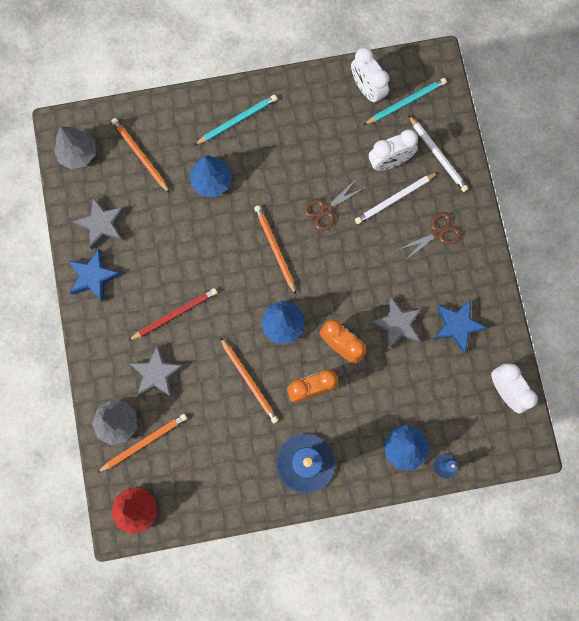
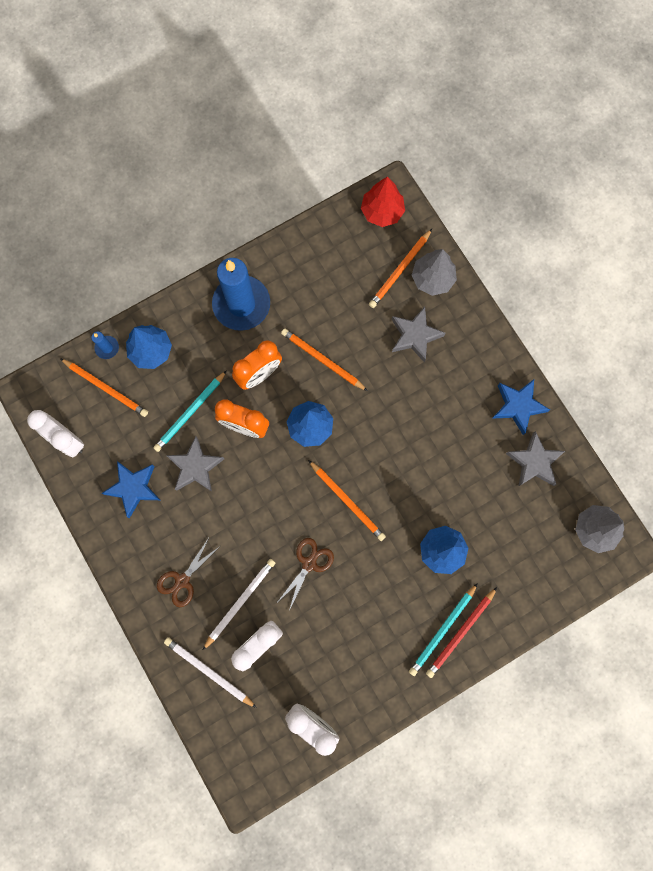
camera: 160 degrees right, 0 degrees up
orange pencil [111,118,170,193] -> orange pencil moved to [60,358,148,417]
red pencil [128,288,217,341] -> red pencil moved to [426,587,497,678]
turquoise pencil [364,78,447,125] -> turquoise pencil moved to [153,370,227,452]

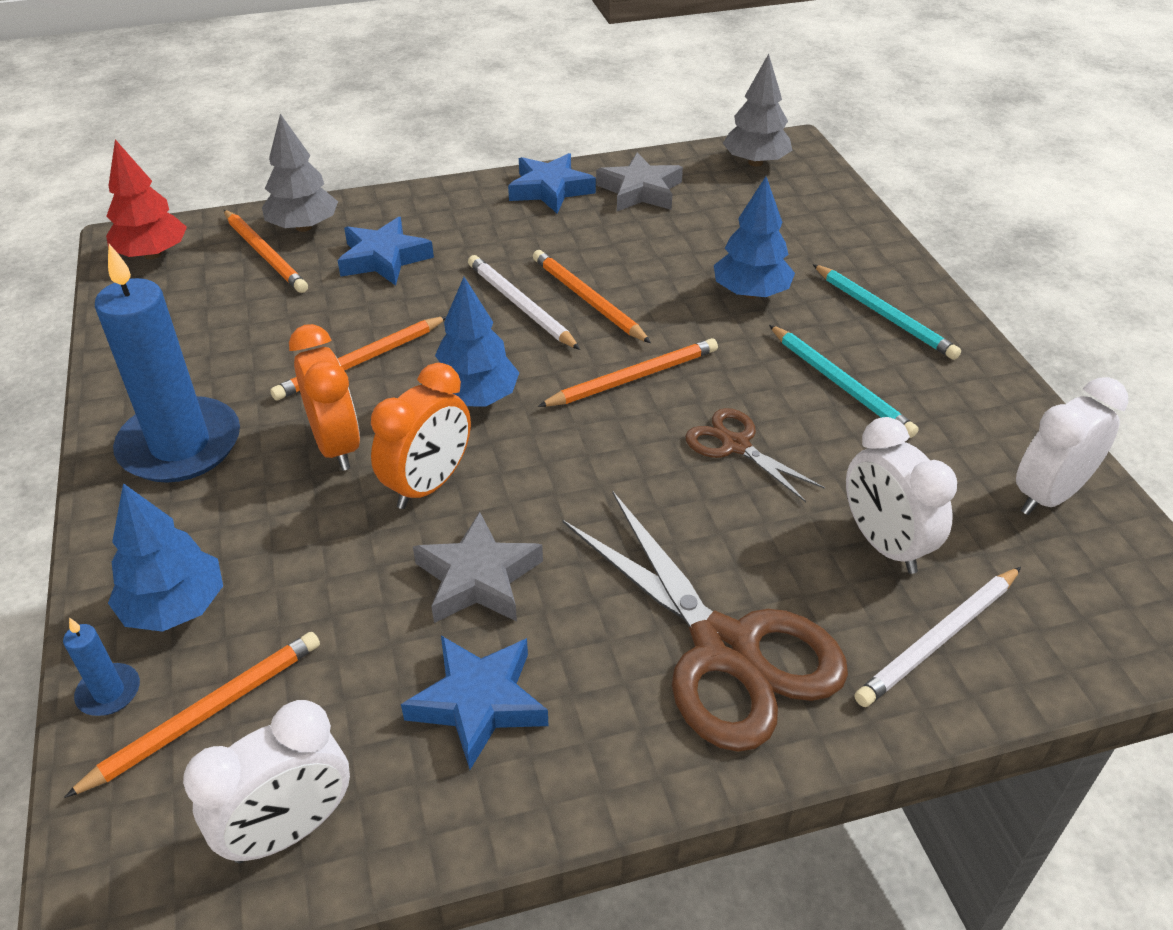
camera: 75 degrees left, 35 degrees down
turquoise pencil [153,370,227,452] -> turquoise pencil moved to [769,325,919,438]
brown scissors [157,536,219,607] -> brown scissors [562,490,848,752], size x1.97
white pencil [203,559,275,650] -> white pencil moved to [468,255,580,350]
grey star [392,307,445,363] -> blue star [337,217,434,286]
red pencil [426,587,497,678] -> none
none -> orange pencil [533,250,651,343]

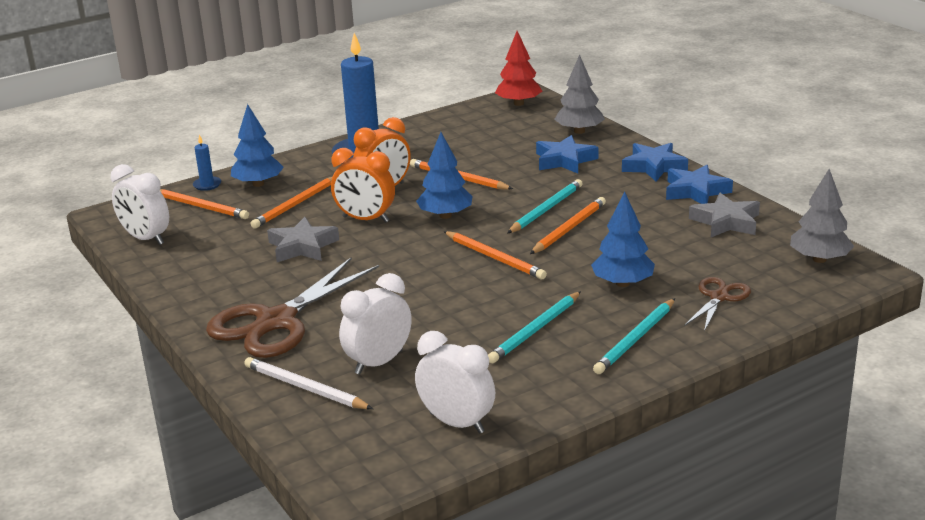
camera: 75 degrees right, 15 degrees down
orange pencil [224,210,308,293] -> orange pencil moved to [250,177,332,228]
blue star [401,636,549,769] -> blue star moved to [622,143,688,182]
white pencil [468,255,580,350] -> turquoise pencil [507,179,583,233]
brown scissors [685,408,825,502] -> brown scissors moved to [684,277,751,332]

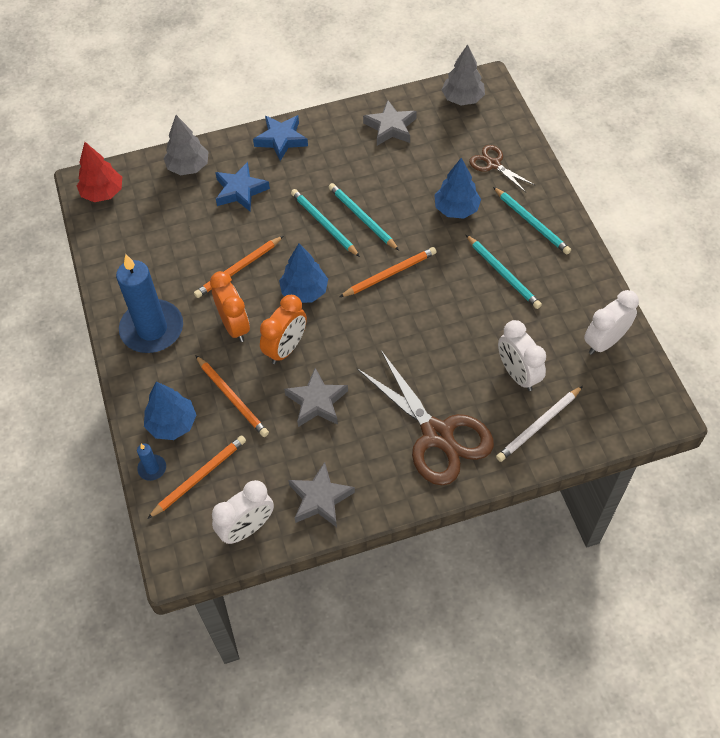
camera: 75 degrees left, 30 degrees up
orange pencil [530,197,606,254] -> turquoise pencil [329,183,399,251]
blue star [666,165,733,204] -> none
none -> grey star [288,462,355,527]

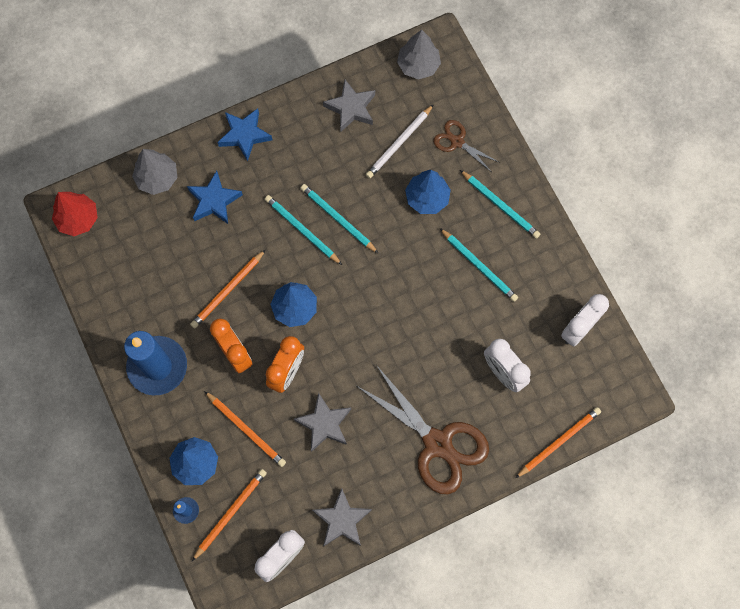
camera: 10 degrees left, 15 degrees up
orange pencil [340,247,436,297] -> orange pencil moved to [516,407,601,478]
white pencil [496,386,583,462] -> white pencil moved to [366,104,434,178]

